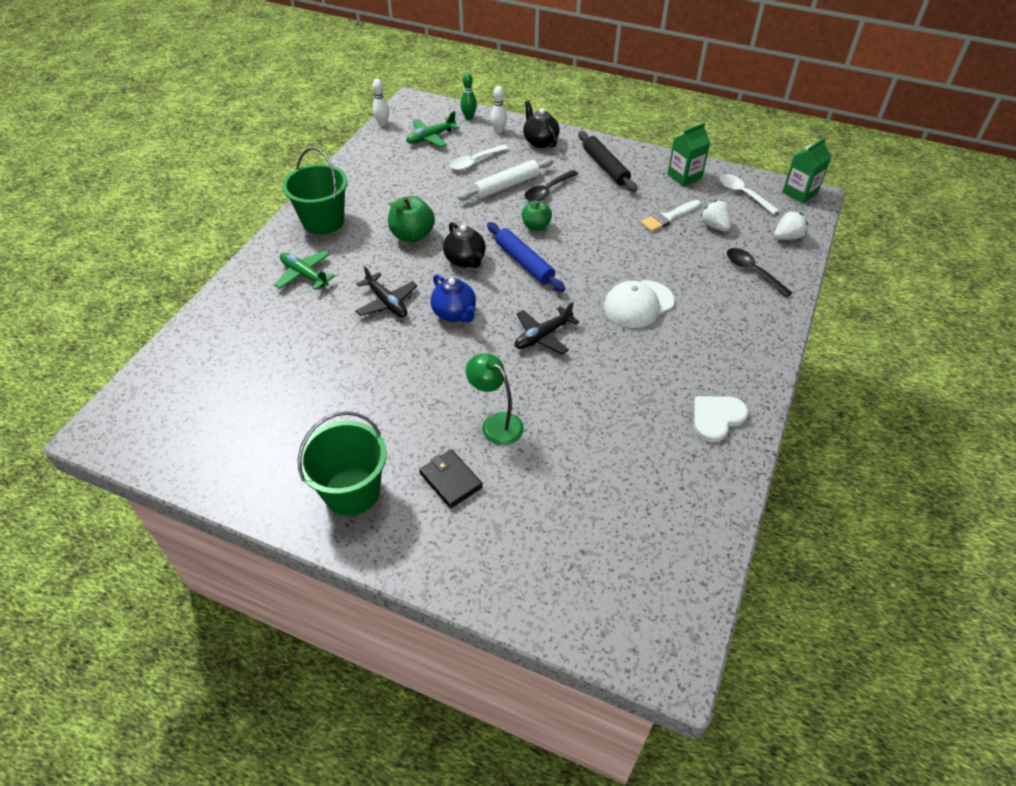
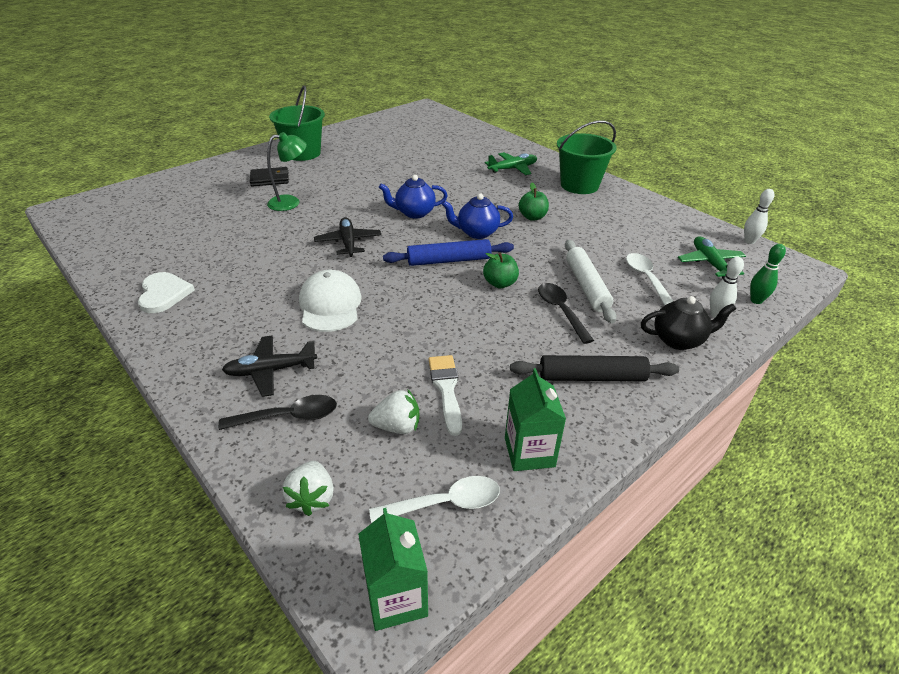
camera: 115 degrees right, 10 degrees down
black plane [355,266,418,317] -> black plane moved to [222,336,317,397]
green apple [388,196,435,242] -> green apple [519,183,549,221], size x0.66
black teapot [443,222,486,268] -> blue teapot [442,193,513,239]

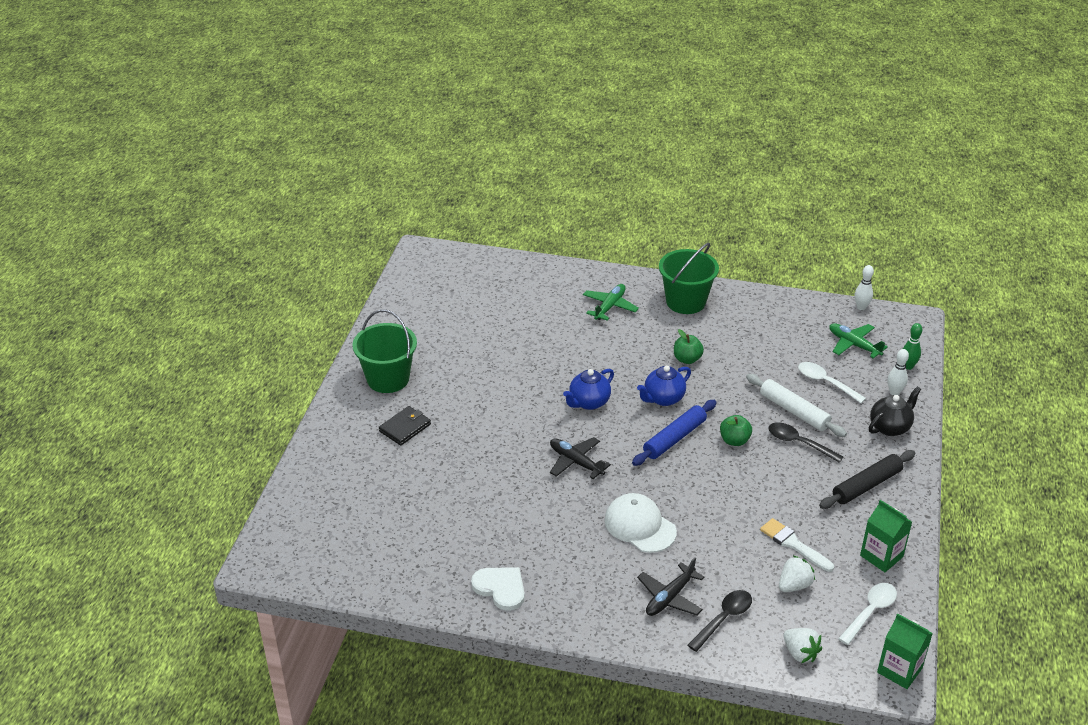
camera: 35 degrees left, 0 degrees up
green lamp [267,132,307,211] -> none

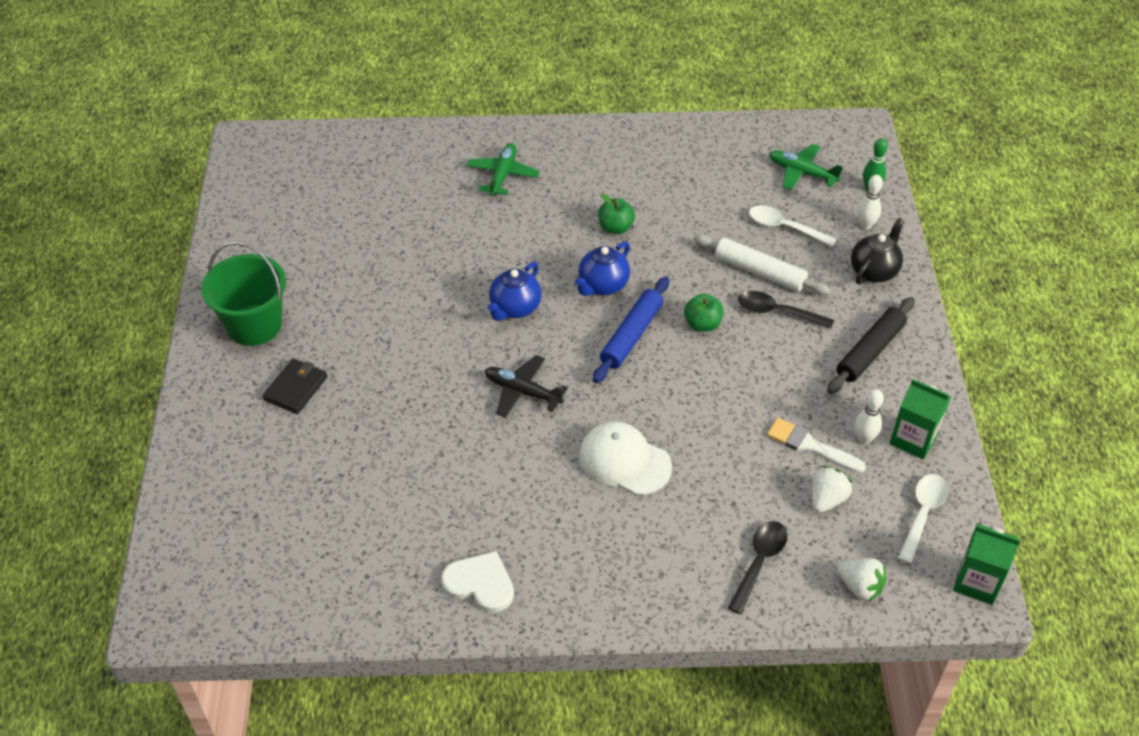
camera: 15 degrees left, 10 degrees up
black plane [637,557,705,616] -> none
green bucket [659,243,719,314] -> none
white bowling pin [855,265,874,310] -> white bowling pin moved to [855,389,884,444]

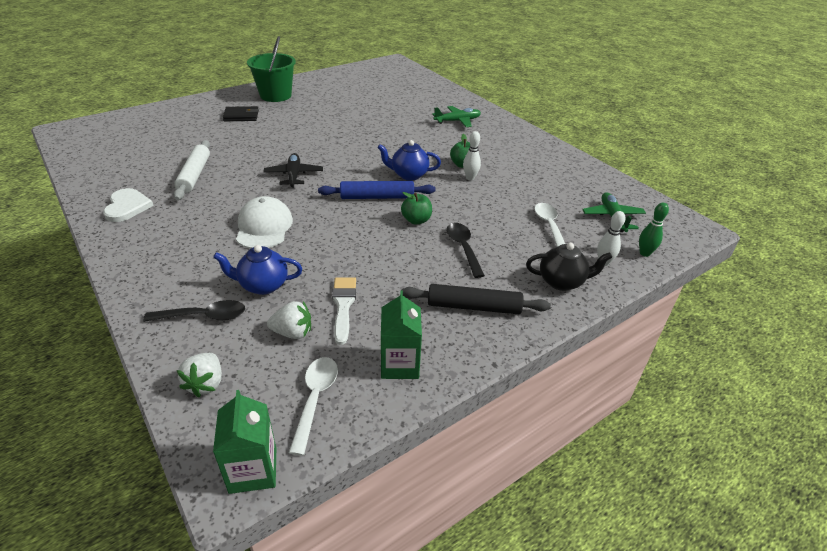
camera: 55 degrees right, 10 degrees down
blue teapot [488,262,541,321] -> blue teapot moved to [213,245,302,295]
white rolling pin [694,234,831,296] -> white rolling pin moved to [173,140,210,200]
white bowling pin [855,389,884,444] -> white bowling pin moved to [463,131,481,180]
white spoon [898,474,948,564] -> white spoon turned 75 degrees counterclockwise [289,357,338,456]

